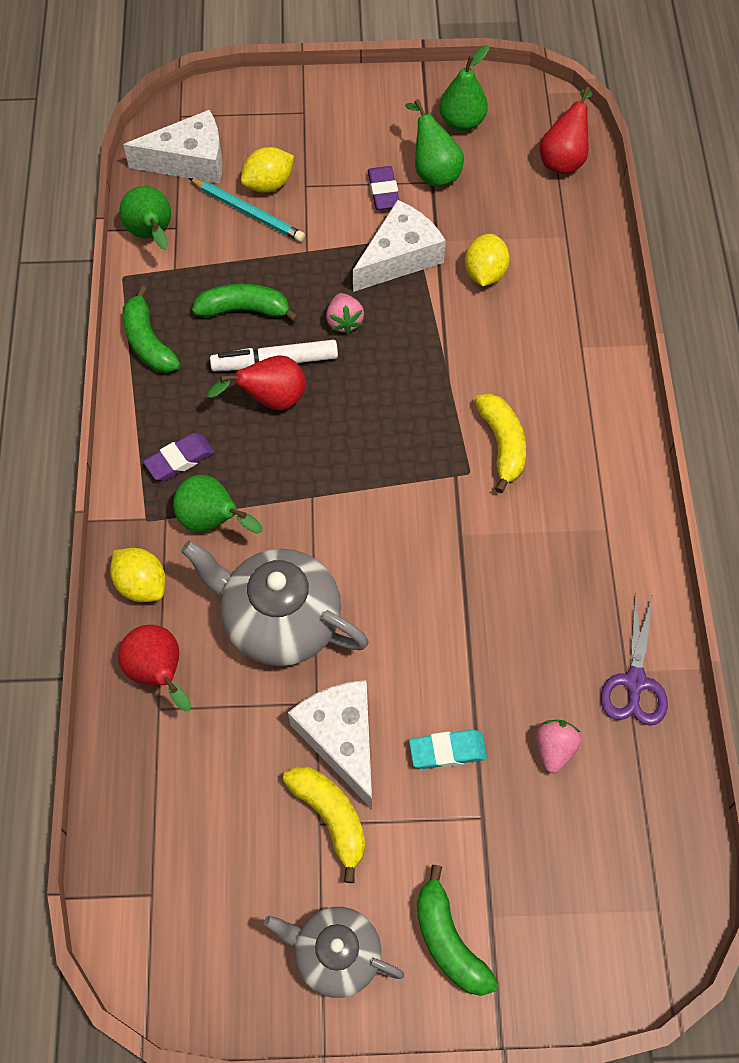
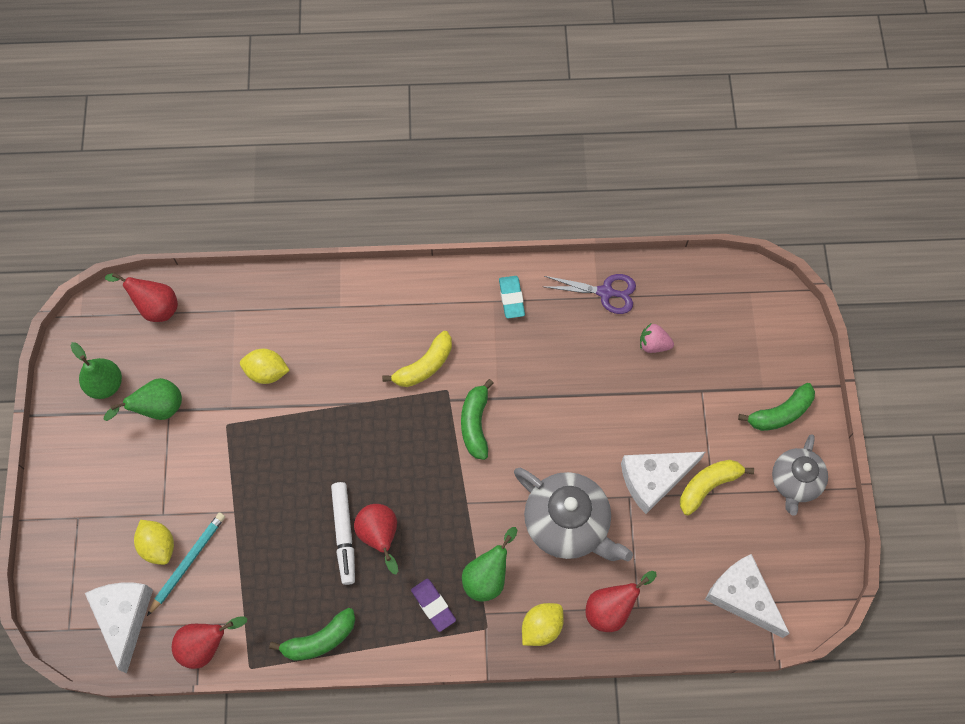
camera: 90 degrees left, 5 degrees up
green pear [120,186,171,250] -> red pear [172,616,248,669]
grey teapot [181,540,369,666] -> grey teapot turned 75 degrees counterclockwise [514,468,633,562]
green banana [192,283,299,322] -> green banana moved to [461,379,494,460]
pink strawberry [326,293,364,334] -> none
white cheese [353,200,446,292] -> white cheese moved to [705,554,790,638]
purple eraser [368,166,400,210] -> none
turquoise eraser [409,730,487,769] -> turquoise eraser moved to [499,276,525,318]
yellow banana [475,393,526,493] -> yellow banana turned 150 degrees clockwise [382,331,452,387]

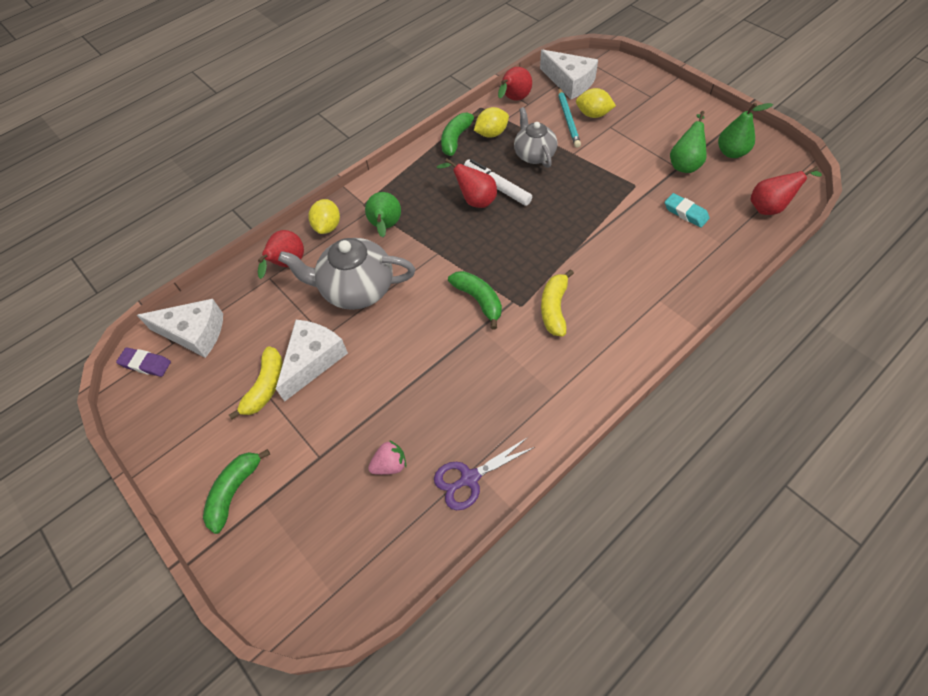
camera: 145 degrees right, 10 degrees down
yellow lemon [240,349,290,384] -> yellow lemon moved to [474,107,509,138]
purple eraser [411,579,456,632] -> purple eraser moved to [116,348,171,377]
turquoise eraser [499,276,525,318] -> turquoise eraser moved to [665,193,710,228]
grey teapot [772,434,828,516] -> grey teapot moved to [514,107,557,168]

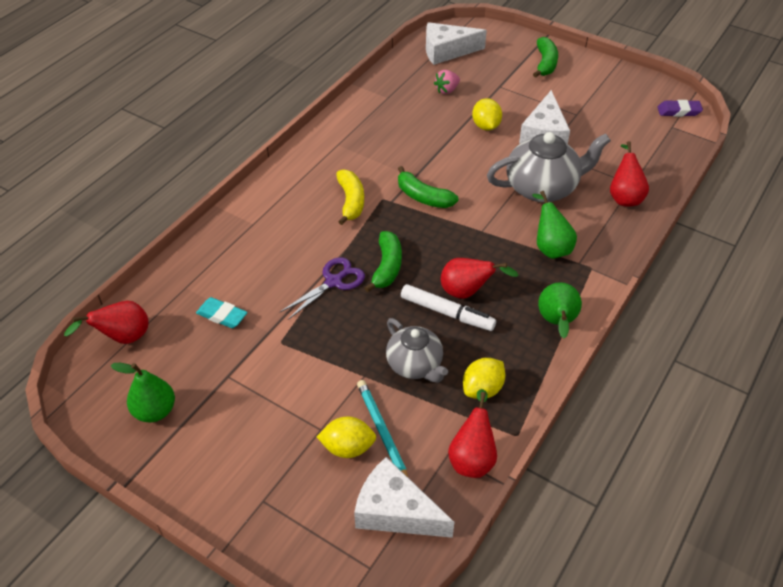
camera: 160 degrees right, 10 degrees down
white cheese [137,299,223,358] -> white cheese moved to [426,22,487,65]
yellow banana [229,346,283,420] -> none
yellow lemon [309,199,340,234] -> yellow lemon moved to [472,98,502,131]
purple scissors [434,437,535,510] -> purple scissors moved to [280,257,365,320]
green banana [441,112,480,156] -> green banana moved to [365,231,402,292]
green pear [670,111,707,173] -> green pear moved to [538,282,582,338]

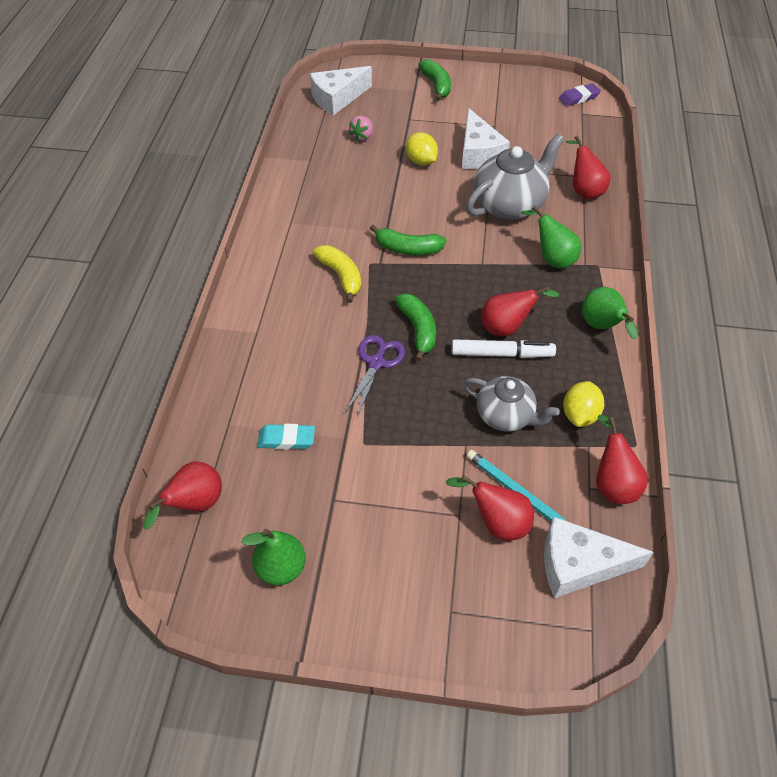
camera: 25 degrees left, 5 degrees up
yellow lemon [317,416,376,458] -> red pear [446,475,534,541]

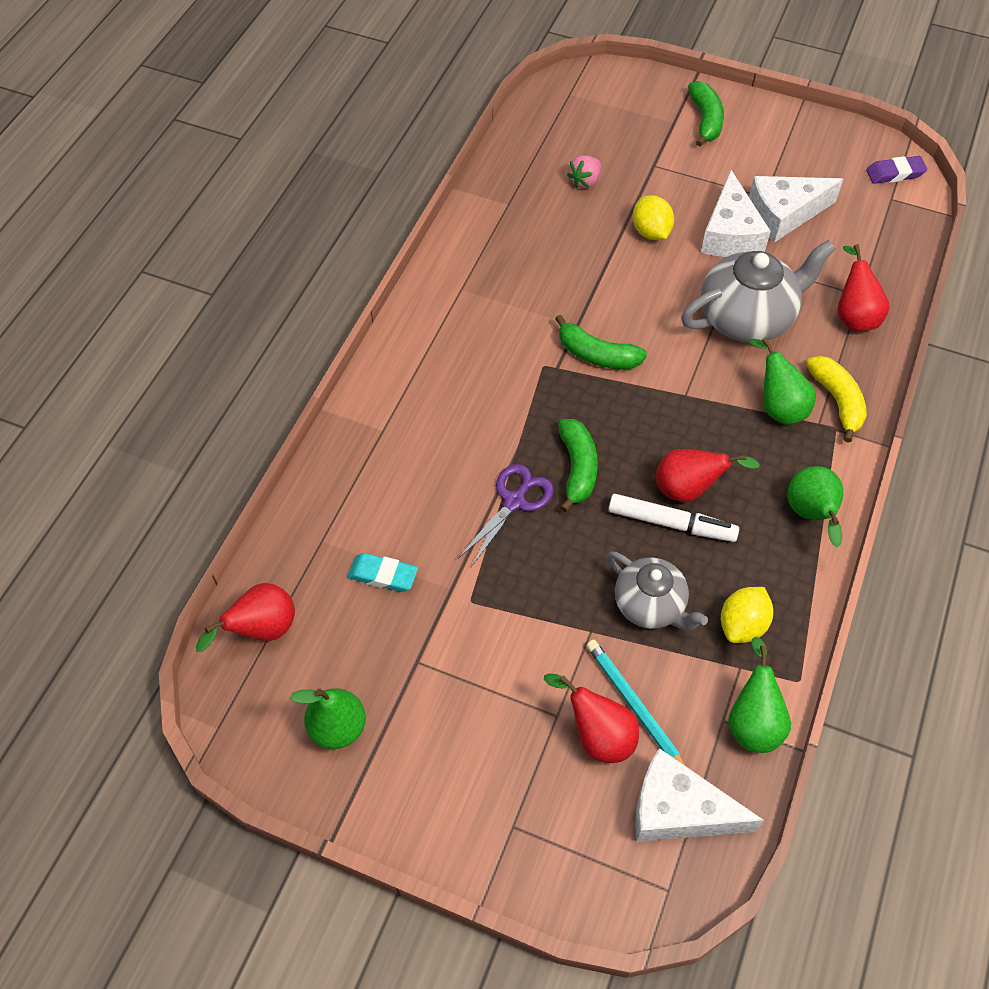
camera: 15 degrees right, 5 degrees up
white cheese [310,66,372,115] -> white cheese moved to [749,176,843,242]
yellow banana [313,245,361,303] -> yellow banana moved to [806,356,867,443]
red pear [596,415,648,504] -> green pear [728,637,791,753]

